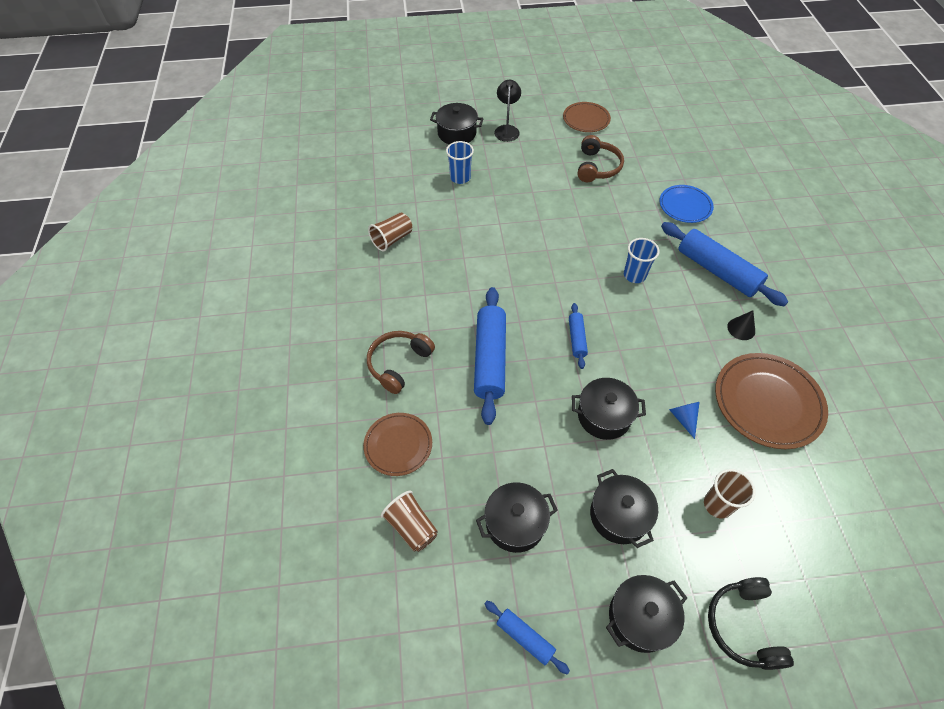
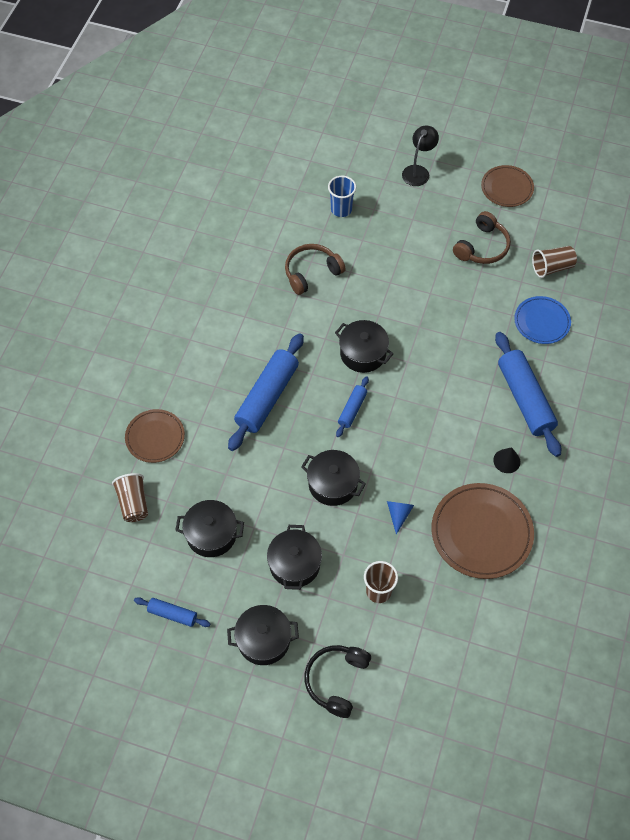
camera: 25 degrees right, 5 degrees up
brown headphones [367,331,435,394] -> brown headphones moved to [285,244,346,295]
brown cup [368,213,412,252] -> brown cup moved to [532,246,577,278]
black pot [430,103,484,144] -> black pot moved to [335,320,393,373]
blue rolling pin [485,601,570,674] -> blue rolling pin turned 45 degrees counterclockwise [134,597,210,627]
blue cup [624,238,659,283] -> none

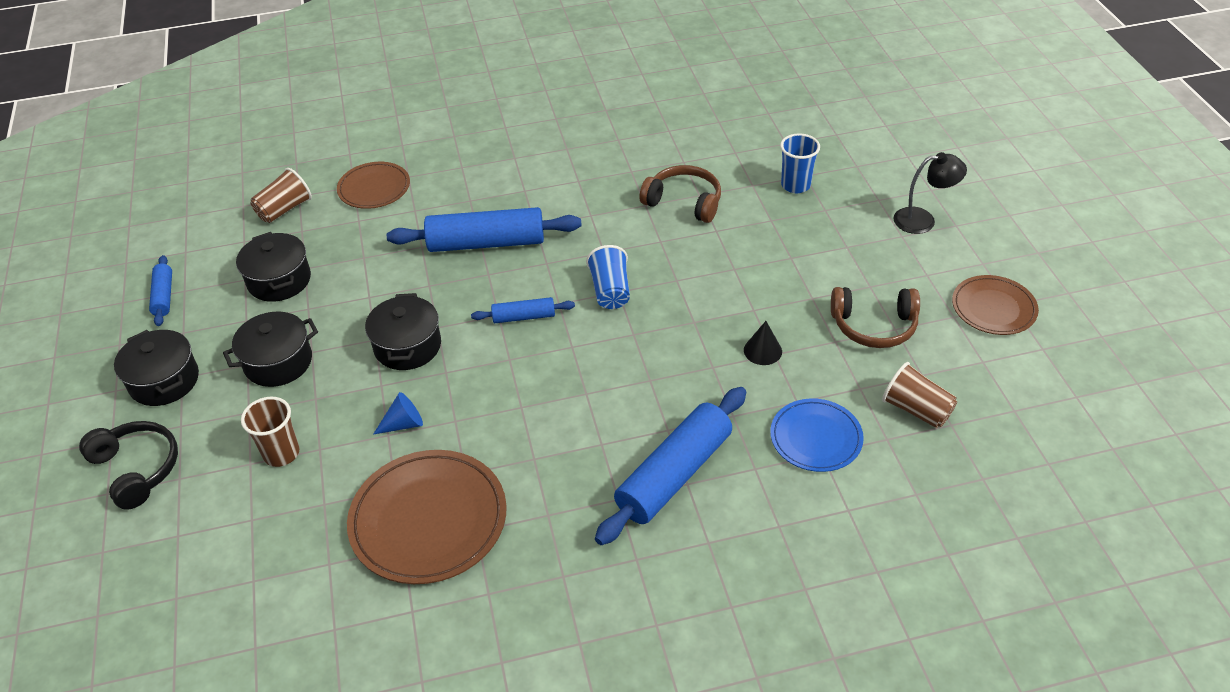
camera: 60 degrees right, 15 degrees down
black headphones [304,645,371,718] -> black headphones turned 60 degrees clockwise [79,421,178,510]
black pot [335,320,393,373] -> blue cup [586,245,630,309]
black cone [493,447,521,473] -> black cone moved to [744,321,782,365]

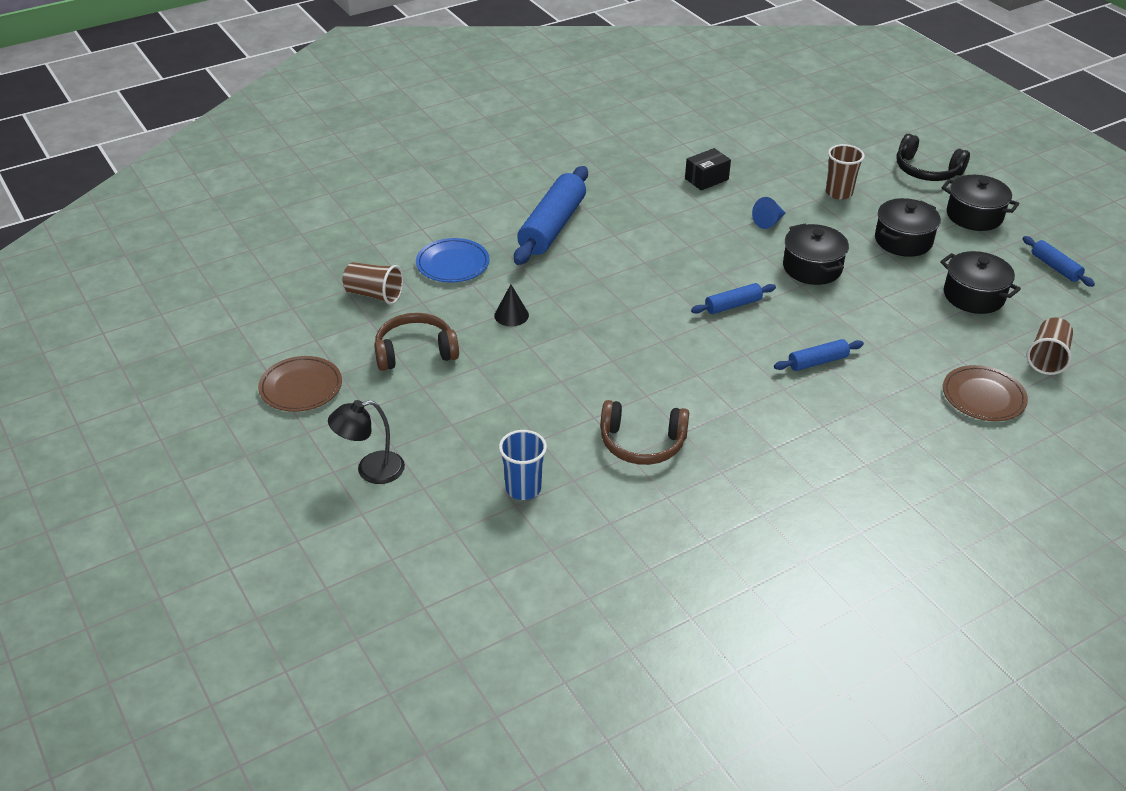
camera: 160 degrees right, 5 degrees down
brown plate [347,450,507,584] -> black box [685,148,731,190]
blue rolling pin [387,207,582,252] -> blue rolling pin [774,339,864,371], size x0.50
blue cup [586,245,630,309] -> none

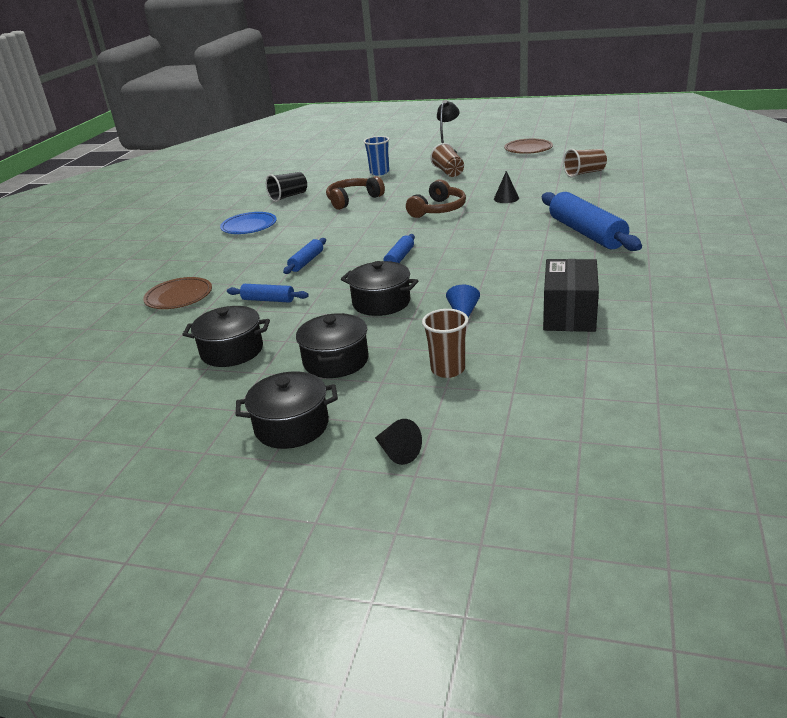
camera: 140 degrees right, 10 degrees down
brown headphones [374,313,459,371] -> brown headphones moved to [406,179,466,218]
blue plate [416,238,490,283] -> blue plate moved to [220,212,277,234]
black box [685,148,731,190] -> black box [543,259,599,332], size x1.63
black headphones [897,134,970,181] -> black cone [375,419,422,465]
blue rolling pin [1023,236,1095,287] -> blue rolling pin moved to [227,284,309,303]
brown cup [1027,317,1073,375] -> brown cup moved to [430,143,464,177]
none -> black cup [266,172,307,202]

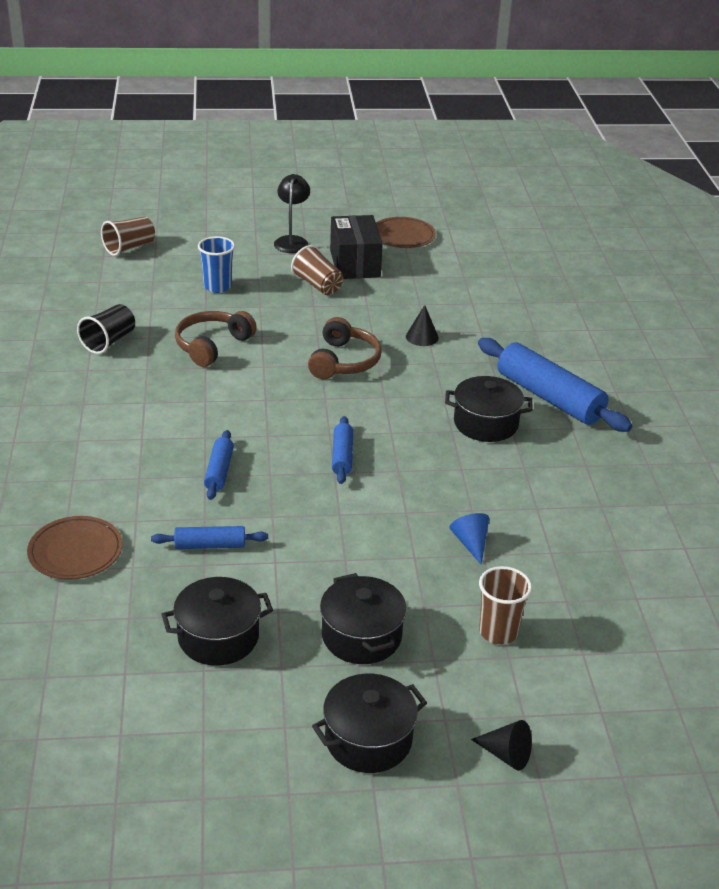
camera: 25 degrees left, 5 degrees up
blue plate [220,212,277,234] -> none
black pot [341,261,418,316] -> black pot moved to [445,376,532,442]
black box [543,259,599,332] -> black box moved to [330,215,383,279]
brown cup [563,149,607,178] -> brown cup moved to [101,217,155,256]

